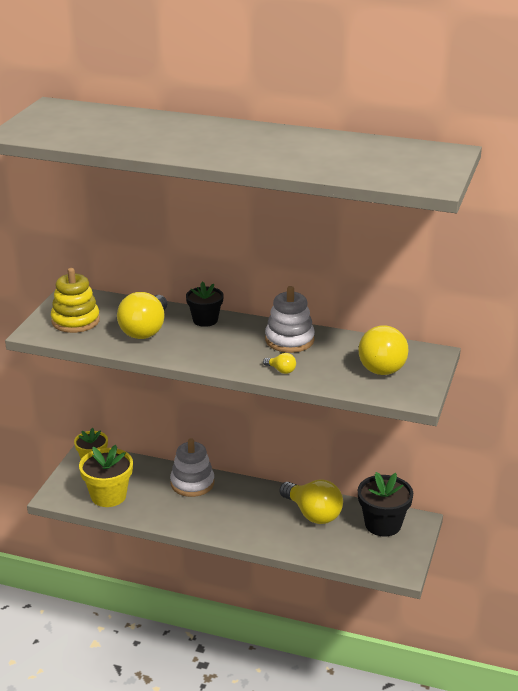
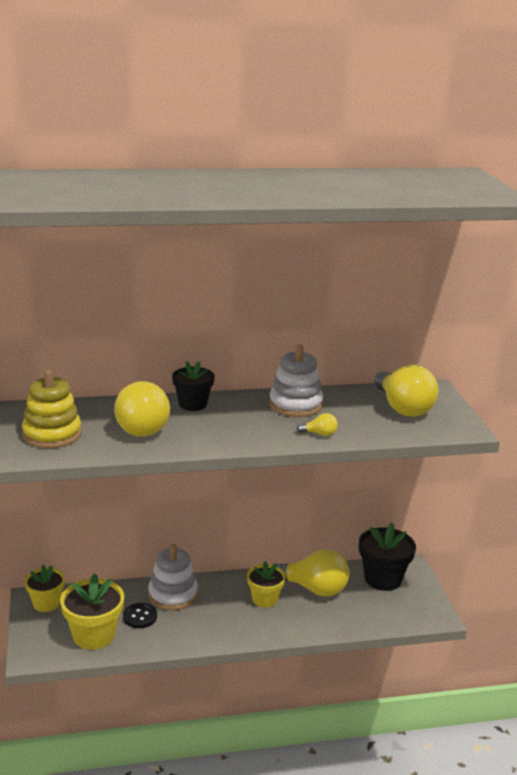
camera: 30 degrees left, 5 degrees down
none -> black button [123,603,157,628]
none -> yellow flower pot [247,561,286,608]

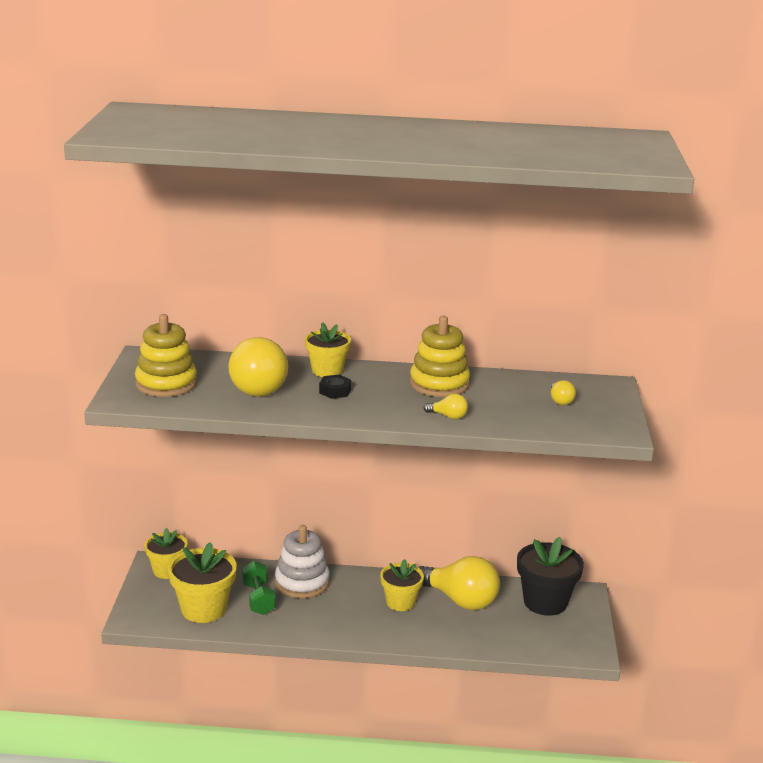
camera: 15 degrees right, 0 degrees up
black button [123,603,157,628] -> green dumbbell [242,561,276,615]
black flower pot [172,361,215,411] -> yellow flower pot [305,322,351,377]
white stacking toy [269,344,323,417] -> yellow stacking toy [410,316,470,397]
yellow light bulb [374,365,438,417] -> yellow light bulb [551,380,576,405], size x0.43
none -> black nut [319,375,351,399]

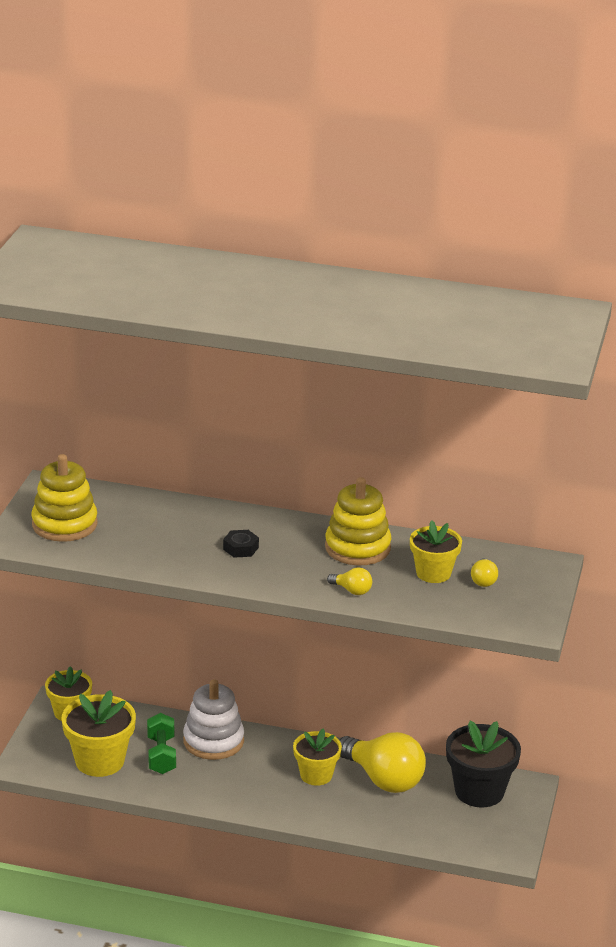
camera: 10 degrees right, 5 degrees up
yellow light bulb [228,337,288,397] -> none
yellow flower pot [305,322,351,377] -> yellow flower pot moved to [410,520,462,583]

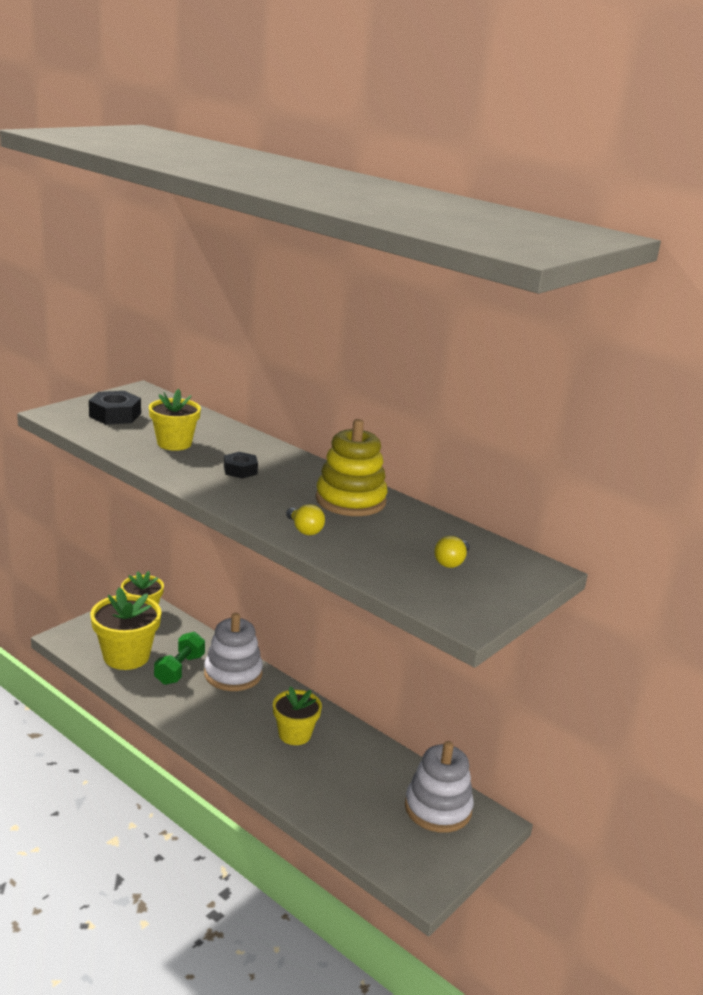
camera: 25 degrees right, 5 degrees down
yellow stacking toy [32,454,98,542] -> black nut [89,391,141,425]
yellow light bulb [339,732,426,793] -> none
yellow flower pot [410,520,462,583] -> yellow flower pot moved to [149,389,201,451]
black flower pot [446,720,521,807] -> white stacking toy [405,741,474,833]

